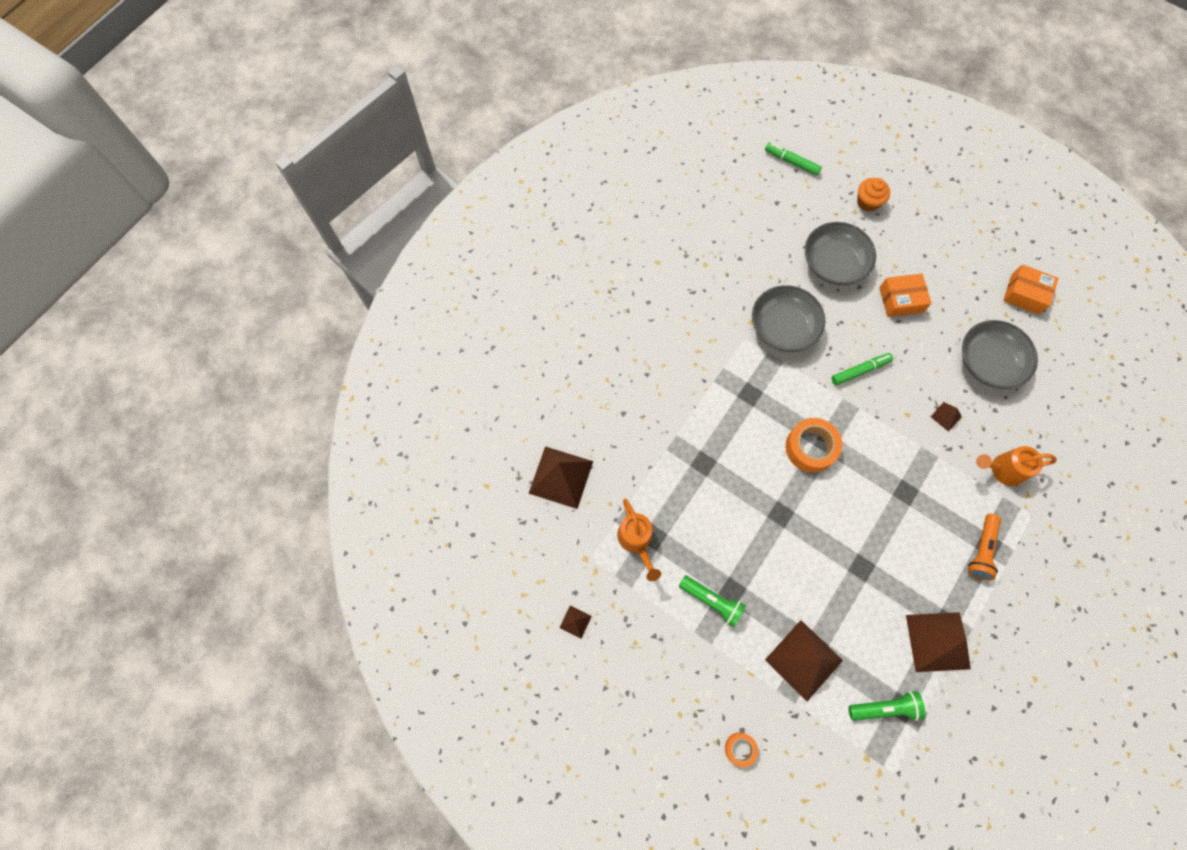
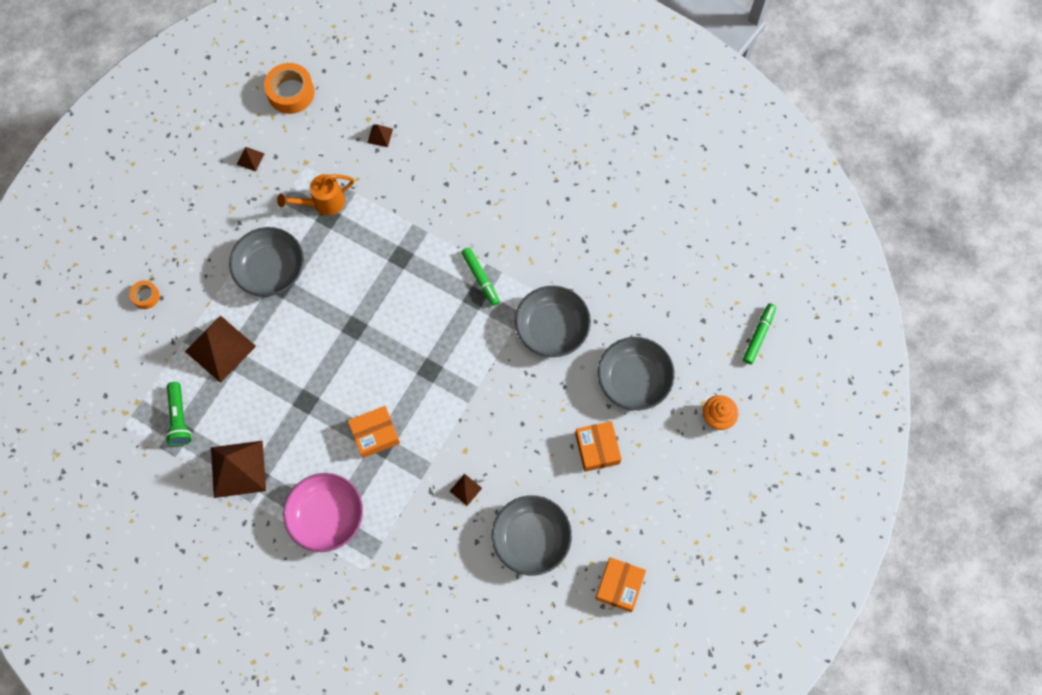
camera: 85 degrees right, 0 degrees up
brown pyramid [528,446,593,509] -> brown pyramid [367,125,393,147], size x0.45
green flashlight [679,576,746,627] -> grey bowl [229,227,304,296]
orange tape [785,418,842,472] -> orange tape moved to [264,63,315,114]
green marker [832,353,893,385] -> green marker moved to [461,247,500,306]
orange flashlight [968,514,1001,580] -> pink bowl [283,473,363,552]
orange watering can [976,446,1057,486] -> none
none -> orange box [348,406,400,458]

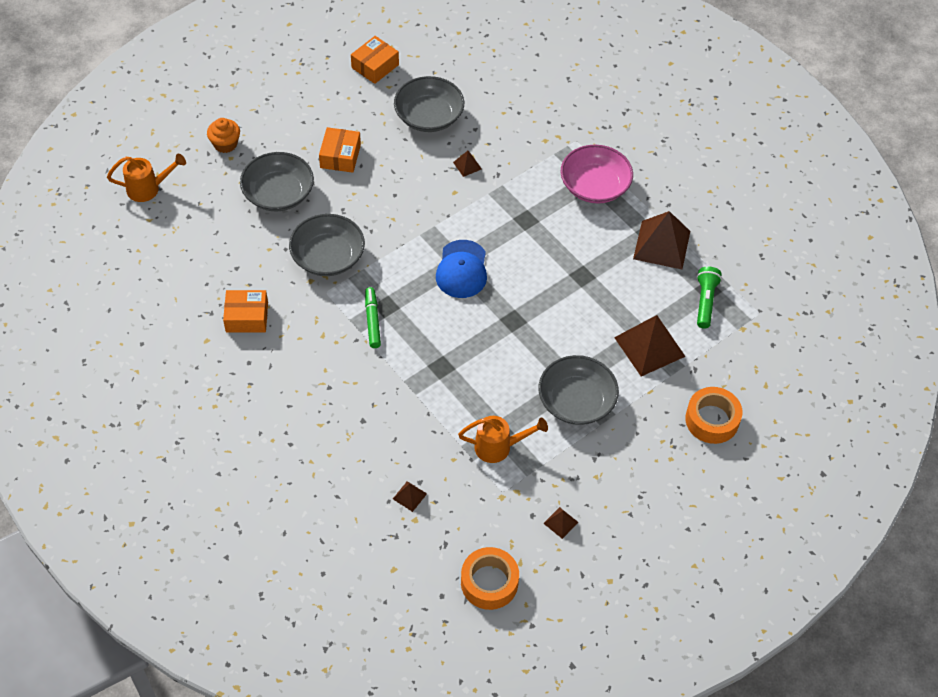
camera: 160 degrees left, 15 degrees down
orange tape [130,280,160,309] -> orange tape [685,387,742,444], size x1.85
orange box [348,406,400,458] -> orange box moved to [223,290,268,332]
green marker [743,303,776,364] -> orange watering can [107,154,186,202]
none -> blue cap [436,240,487,298]

